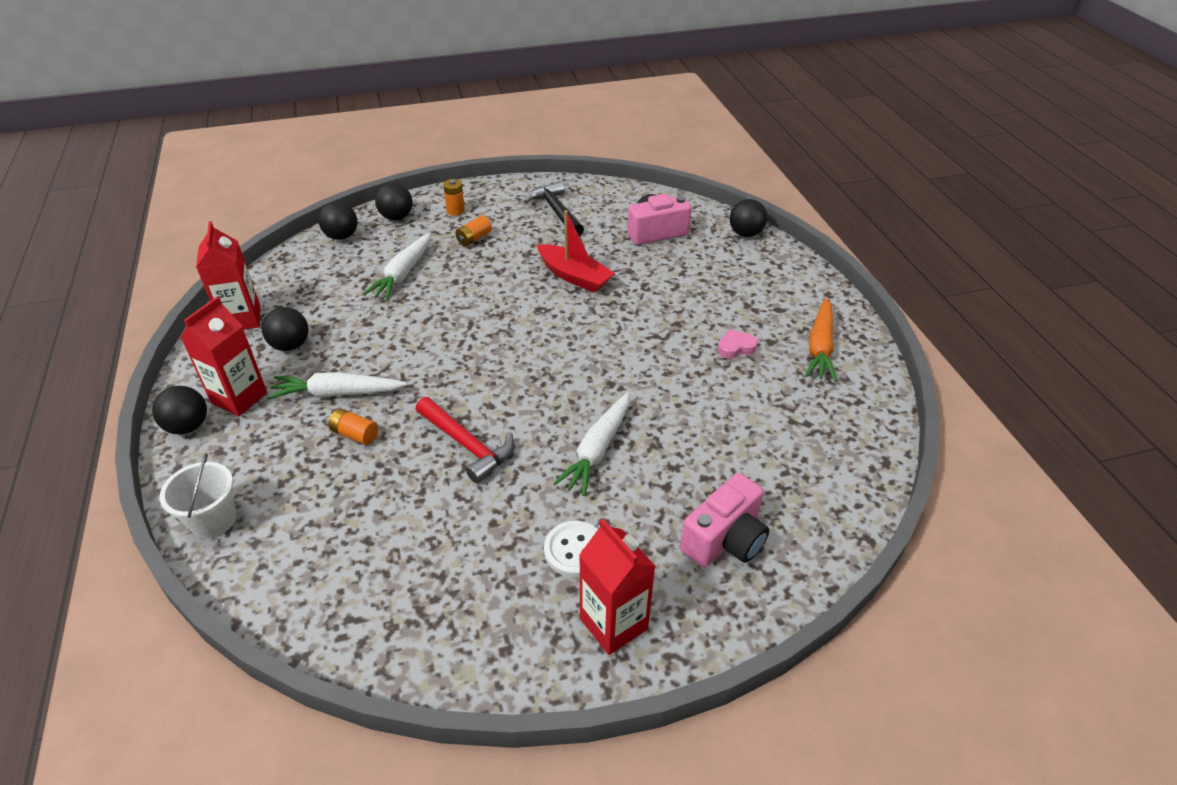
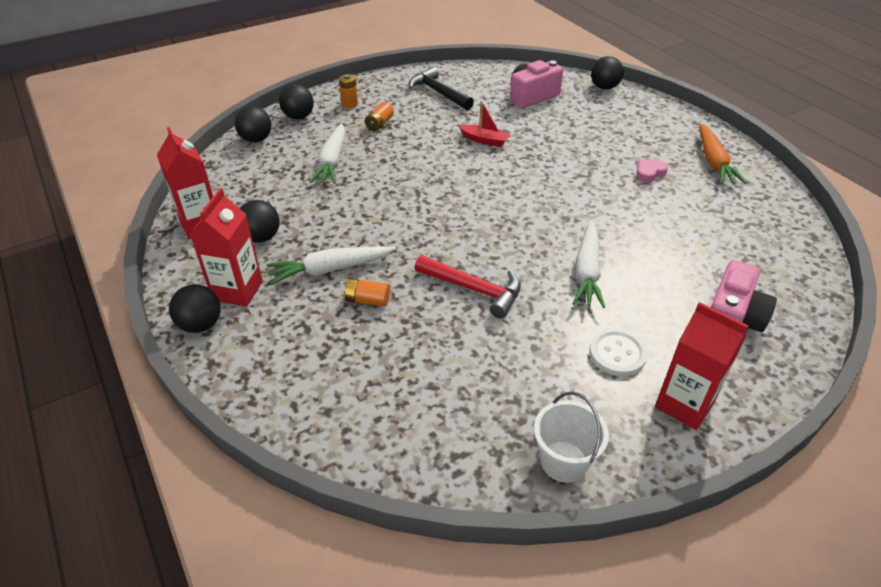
camera: 15 degrees left, 0 degrees up
white bucket [160,453,236,538] -> white bucket moved to [534,392,609,483]
red boat [537,210,614,293] -> red boat [459,101,510,147], size x0.66

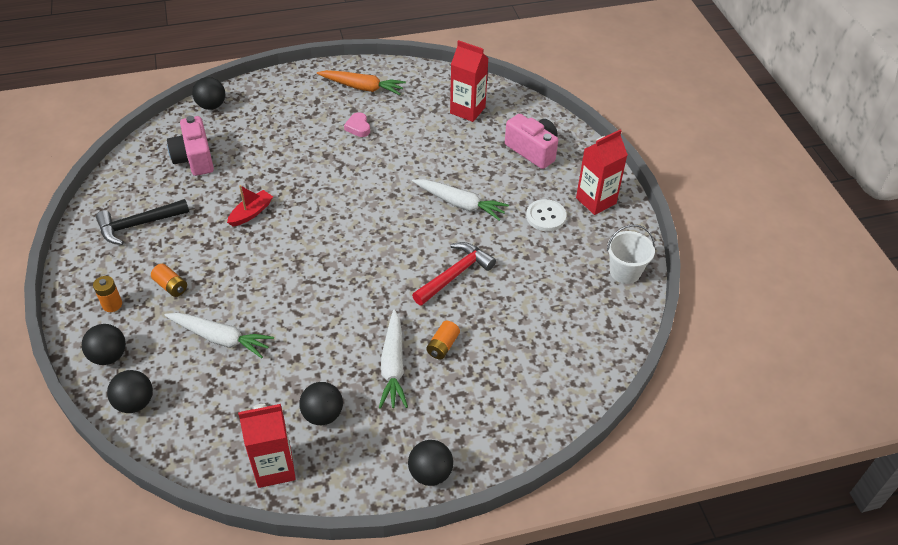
camera: 75 degrees left, 5 degrees up
red carton [190,188,263,307] -> red carton moved to [450,40,489,122]

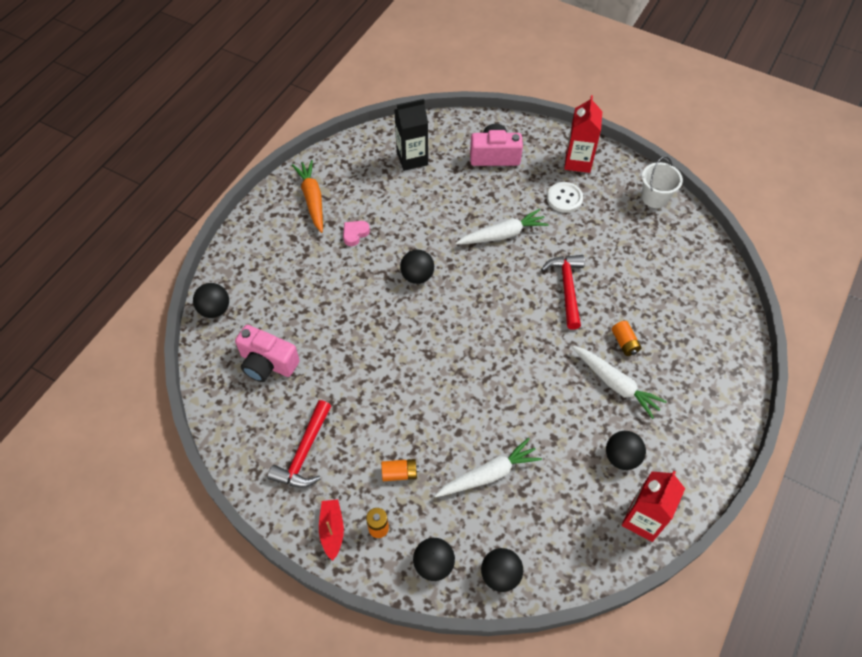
camera: 45 degrees left, 10 degrees up
black hammer [96,199,189,245] -> red hammer [268,400,331,488]
red boat [227,185,273,227] -> red boat moved to [319,499,344,561]
orange carrot [317,70,406,95] -> orange carrot turned 75 degrees counterclockwise [292,160,323,233]
pink heart [344,112,370,137] -> pink heart turned 105 degrees clockwise [343,221,370,246]
black ball [408,440,453,486] -> black ball moved to [400,249,434,284]
red carton [450,40,489,122] -> black carton [394,99,428,171]

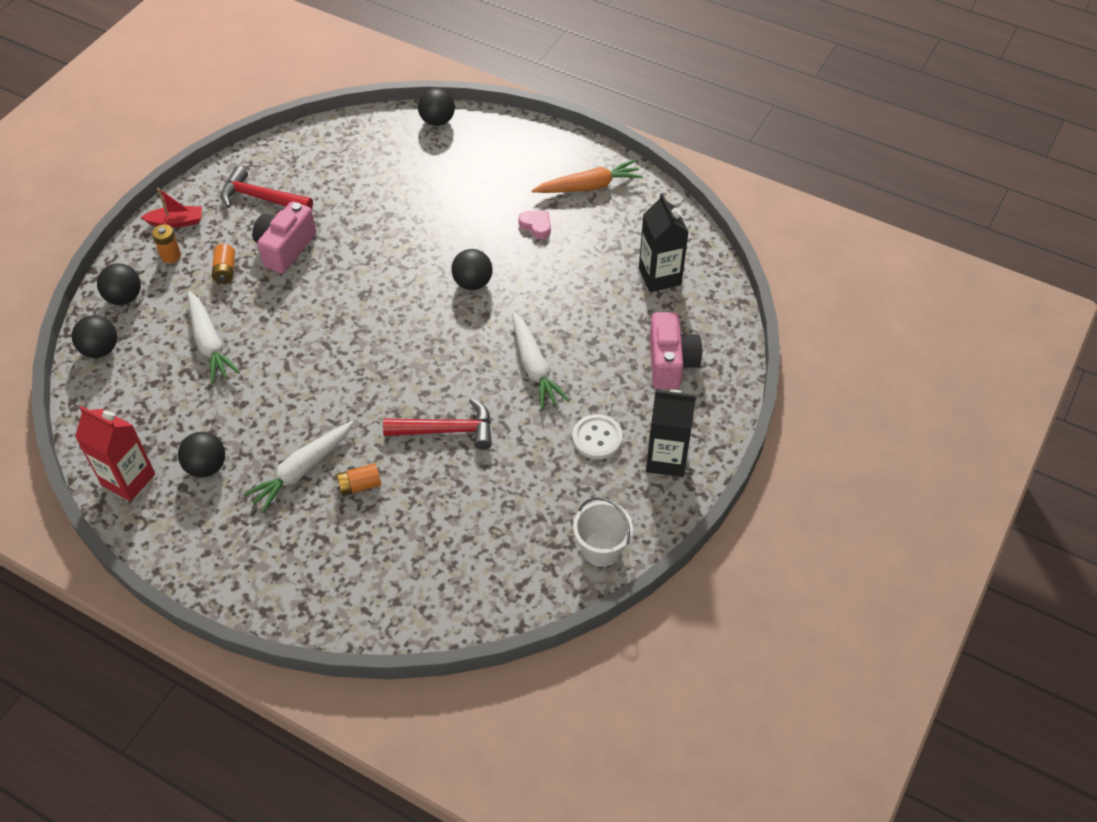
camera: 90 degrees right, 5 degrees down
pink camera [235,325,300,382] -> pink camera moved to [252,201,316,274]
red carton [564,95,602,173] -> black carton [646,390,696,477]

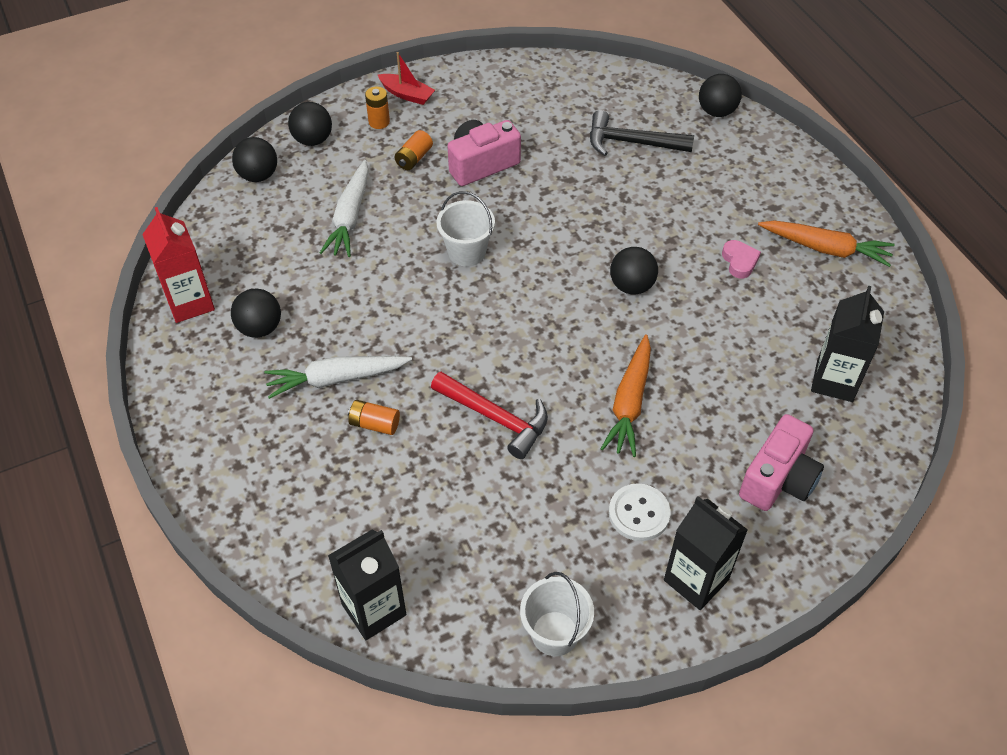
camera: 35 degrees right, 0 degrees up
red hammer [220,166,313,210] -> none
white carrot [512,312,569,409] -> orange carrot [601,334,651,457]
none -> black carton [328,529,406,640]
none -> white bucket [436,191,495,267]
none -> black hammer [590,110,694,156]

